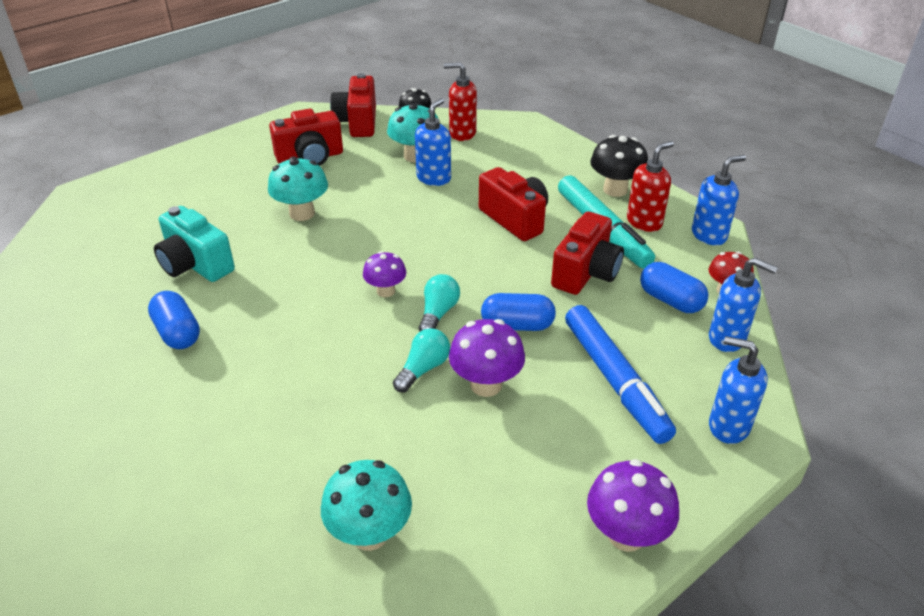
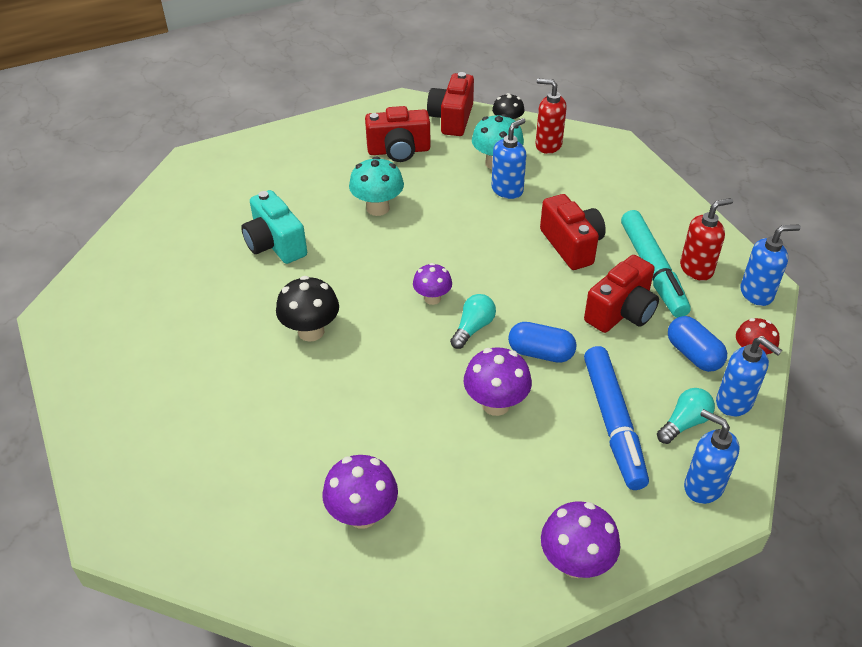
camera: 15 degrees right, 5 degrees up
blue capsule [148,291,200,349] -> none
turquoise mushroom [321,460,412,551] -> purple mushroom [322,455,398,529]
turquoise light bulb [393,328,450,393] -> turquoise light bulb moved to [657,388,715,444]
black mushroom [590,135,648,197] -> black mushroom moved to [276,276,339,342]

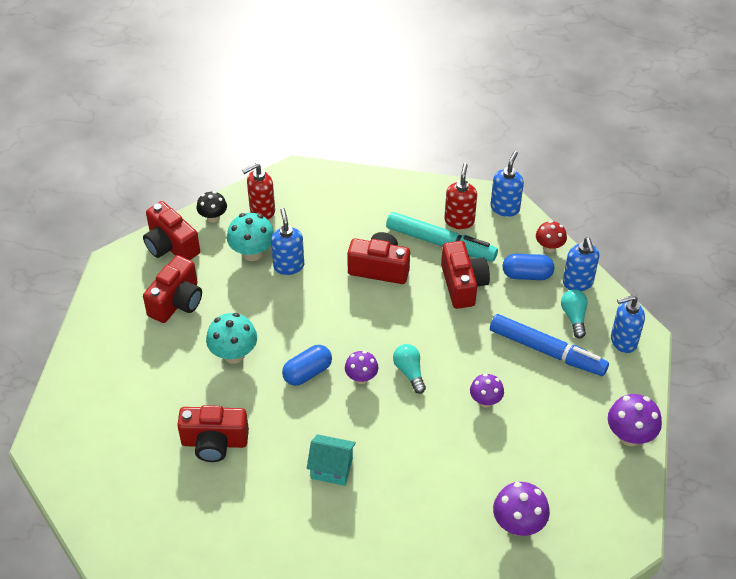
camera: 55 degrees left, 5 degrees up
turquoise camera [241,190,307,264] -> red camera [177,405,249,462]
black mushroom [276,276,339,342] -> turquoise house [307,434,356,486]
purple mushroom [464,347,532,416] -> purple mushroom [470,374,504,407], size x0.66
blue capsule [508,322,577,363] -> blue capsule moved to [282,345,332,386]
blue soap dispenser [716,337,782,417] -> blue soap dispenser turned 90 degrees clockwise [563,238,599,291]

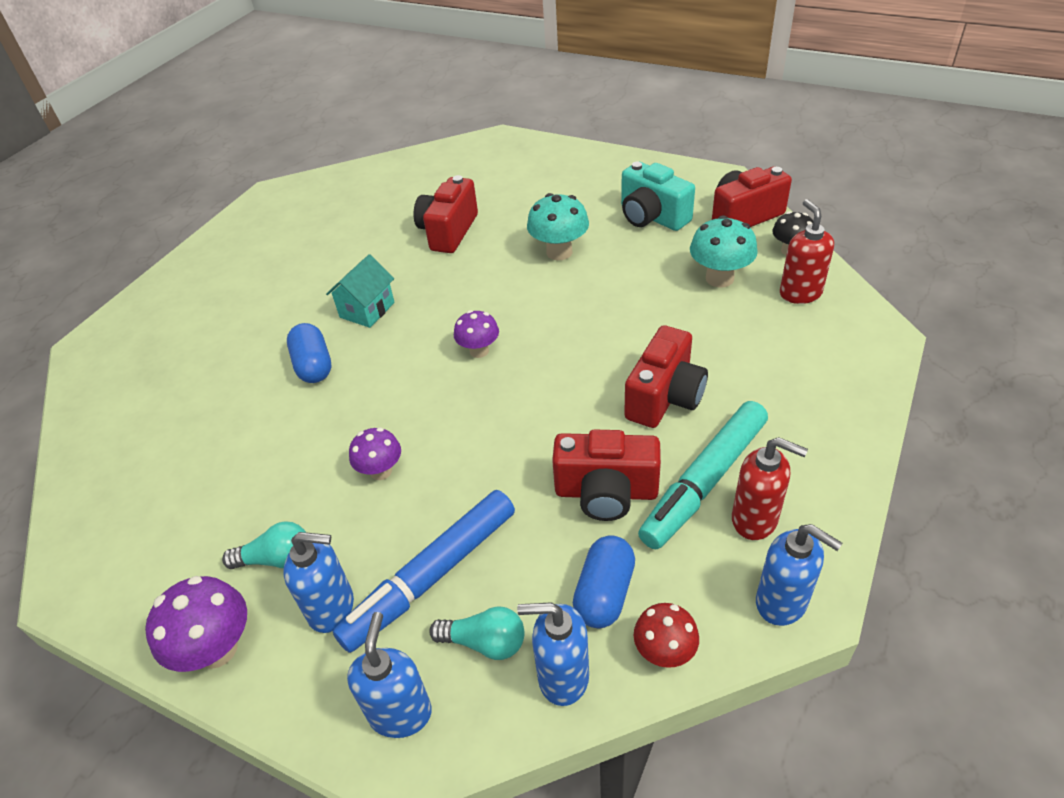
camera: 110 degrees right, 5 degrees down
red camera [143,255,202,323] -> turquoise camera [621,162,695,231]
blue soap dispenser [271,208,304,275] -> blue soap dispenser moved to [283,532,354,633]
blue capsule [282,345,332,386] -> blue capsule moved to [287,323,331,383]
turquoise light bulb [393,344,426,394] -> turquoise light bulb moved to [222,521,306,569]
purple mushroom [493,482,550,536] -> none

